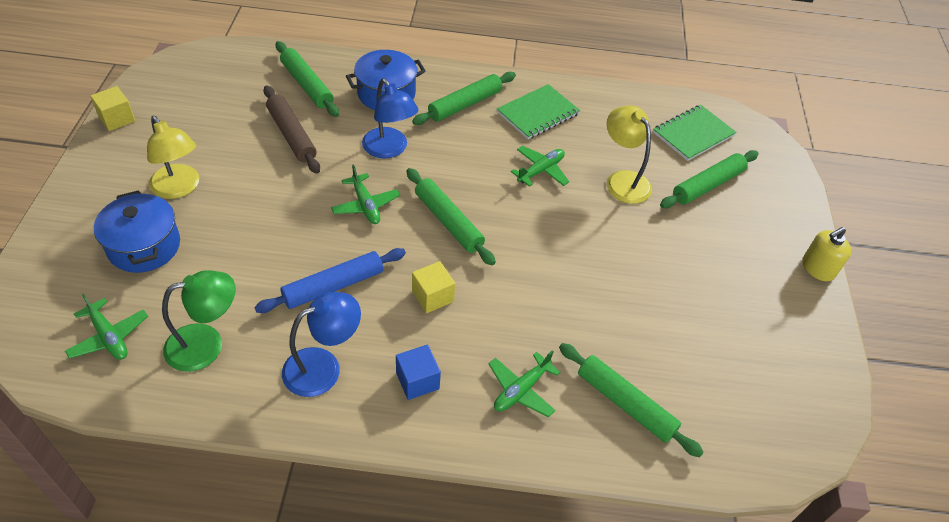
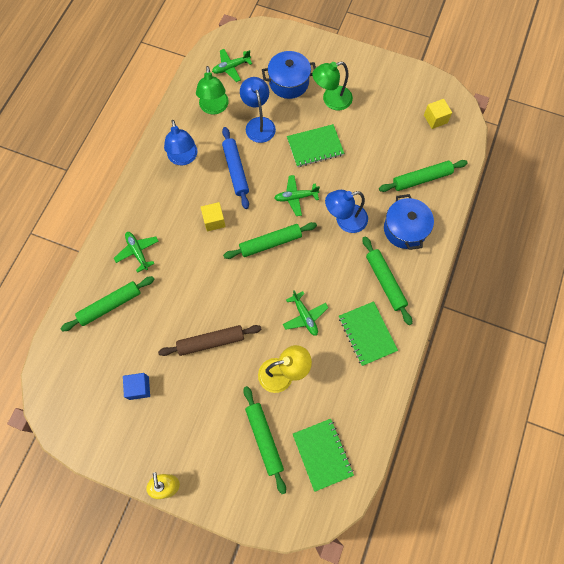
camera: 110 degrees right, 20 degrees up
yellow cube [90,86,135,131] -> yellow cube moved to [424,99,452,129]
yellow lamp [147,116,199,199] -> green lamp [312,62,353,110]
brown rolling pin [263,86,320,174] -> brown rolling pin moved to [158,325,262,356]
blue cube [396,345,441,400] -> blue cube moved to [123,373,150,400]
none -> blue lamp [240,77,276,143]
none -> green notebook [287,124,344,167]

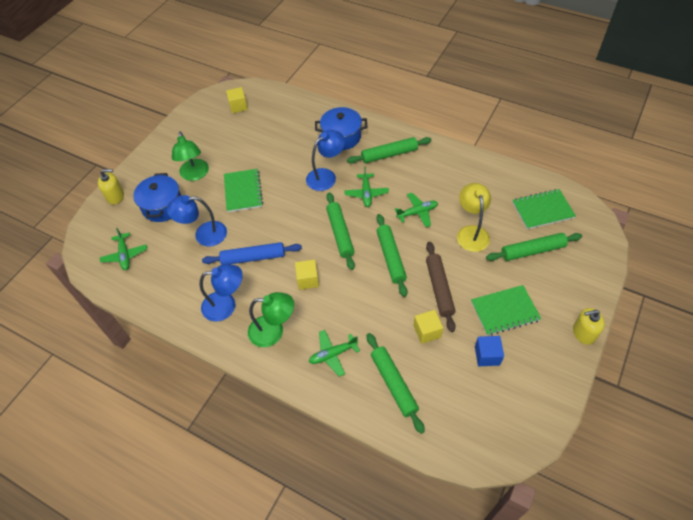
camera: 80 degrees left, 15 degrees down
green lamp [196,66,229,114] -> green lamp moved to [248,292,294,347]
green plane [275,175,320,216] -> green plane moved to [344,167,389,207]
blue lamp [325,190,368,233] -> blue lamp turned 120 degrees counterclockwise [306,130,345,191]
green notebook [339,301,398,366] -> green notebook moved to [471,285,541,336]
green rolling pin [379,160,468,192] -> green rolling pin moved to [376,214,407,297]
none -> yellow soap dispenser [98,169,124,204]
none -> yellow cube [414,310,443,344]

